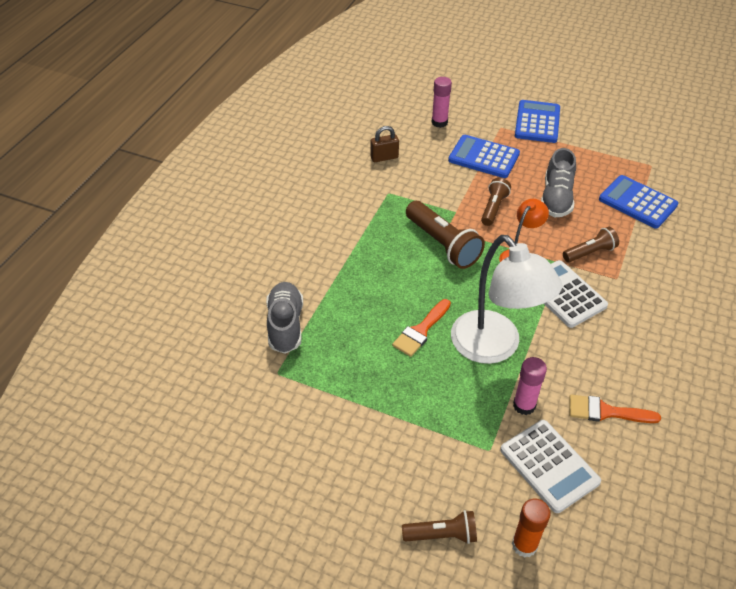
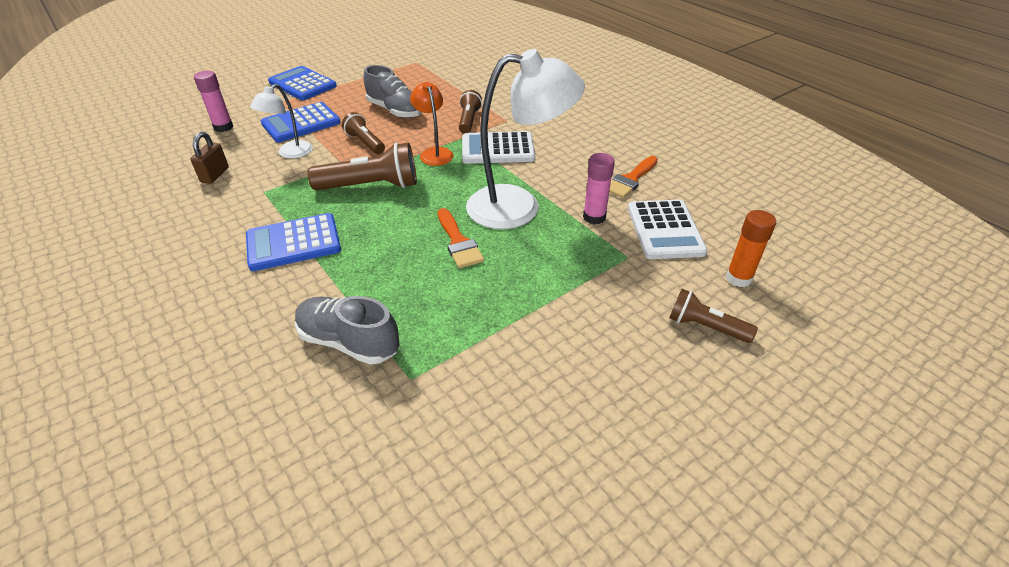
camera: 60 degrees left, 5 degrees down
brown flashlight [402,510,477,544] -> brown flashlight turned 90 degrees counterclockwise [669,289,758,343]
white calculator [500,420,601,513] -> white calculator turned 90 degrees clockwise [628,200,708,259]
blue calculator [599,175,678,229] -> blue calculator moved to [246,213,341,271]
none -> white lamp [250,84,313,159]

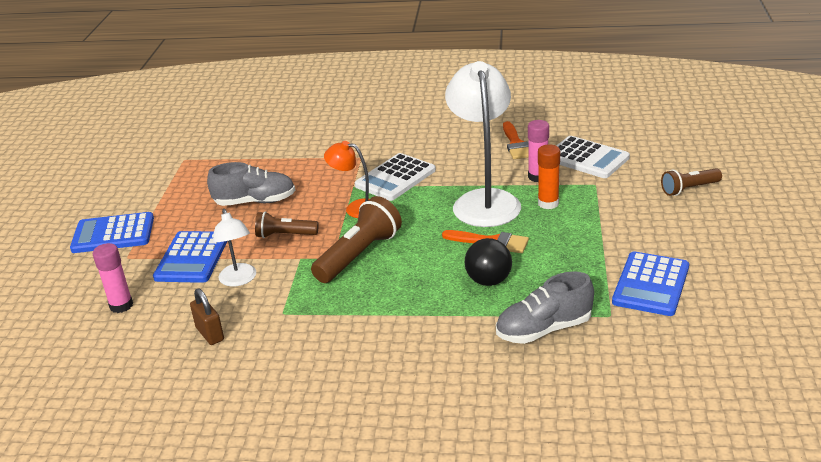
camera: 45 degrees left, 10 degrees down
blue calculator [246,213,341,271] -> blue calculator moved to [612,251,689,316]
brown flashlight [459,90,482,133] -> none
white lamp [466,49,585,229] -> white lamp turned 45 degrees counterclockwise [445,61,521,227]
orange glue stick [726,210,776,287] -> orange glue stick moved to [538,144,560,209]
none -> black ball [465,238,512,286]

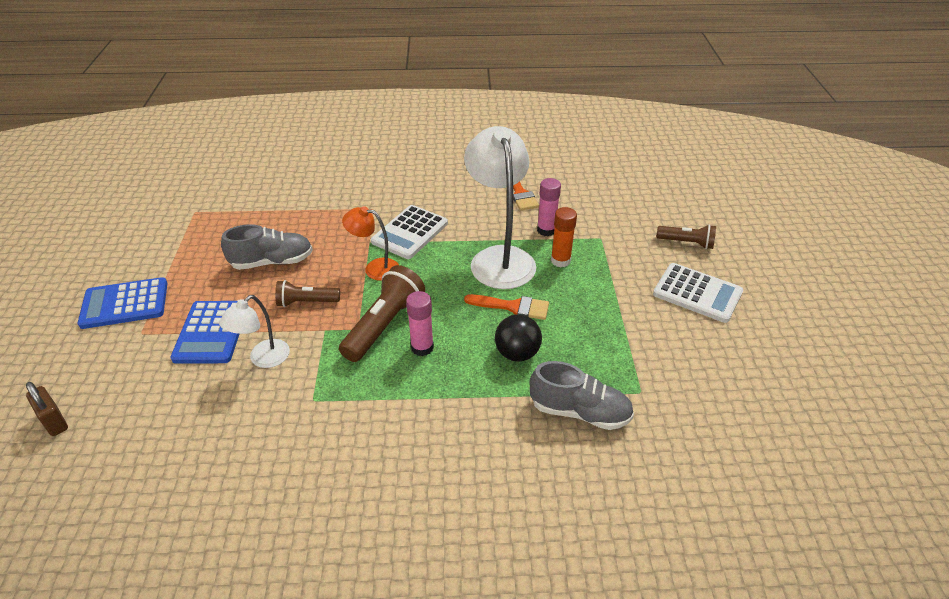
camera: 10 degrees left, 10 degrees up
pink glue stick [93,243,133,313] -> pink glue stick moved to [406,291,434,356]
brown padlock [190,288,224,345] -> brown padlock moved to [26,382,68,436]
white lamp [213,209,256,287] -> white lamp turned 60 degrees clockwise [219,295,290,368]
grey shoe [496,271,594,344] -> grey shoe turned 135 degrees counterclockwise [530,361,634,430]
white calculator [556,136,630,178] -> white calculator moved to [653,263,743,323]
blue calculator [612,251,689,316] -> none
brown flashlight [661,168,722,196] -> brown flashlight turned 135 degrees counterclockwise [656,224,716,249]

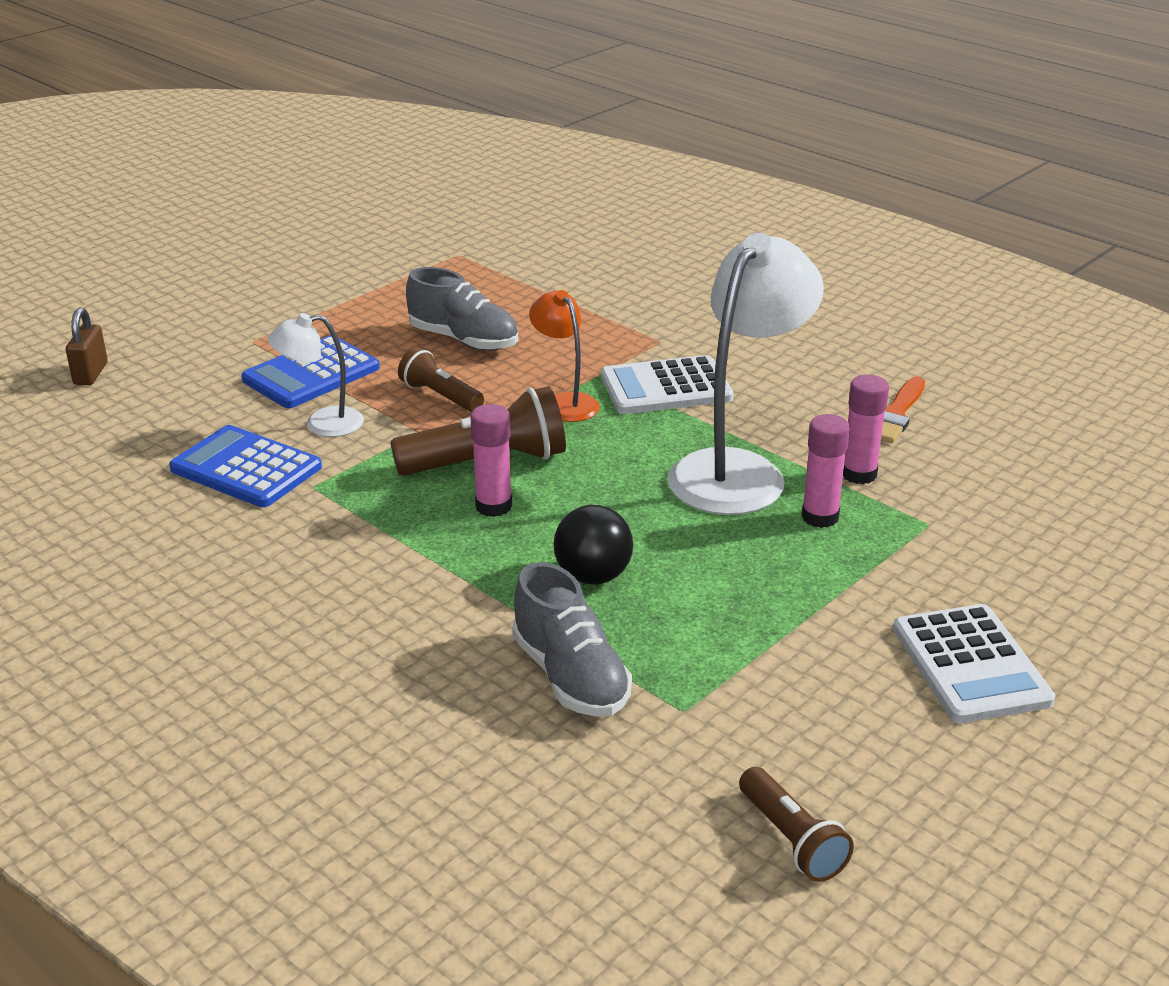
camera: 45 degrees right, 10 degrees down
blue calculator [78,277,168,329] -> blue calculator moved to [169,425,322,507]
orange brush [464,294,549,320] -> none
orange glue stick [551,207,577,267] -> pink glue stick [801,414,850,528]
brown flashlight [656,224,716,249] -> brown flashlight moved to [739,767,854,882]

